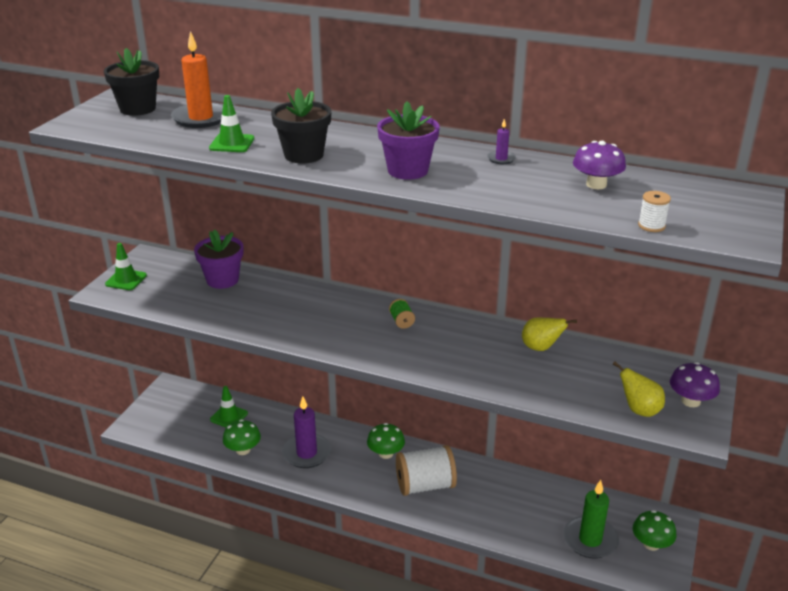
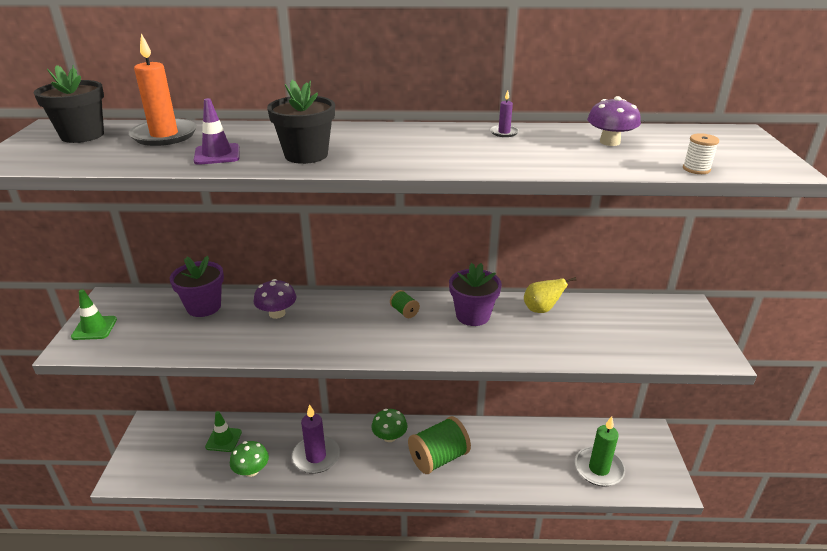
camera: 20 degrees left, 0 degrees up
green traffic cone [209,95,254,152] -> purple traffic cone [193,98,240,165]
purple flower pot [377,101,440,180] -> purple flower pot moved to [449,263,502,326]
white spool [396,445,457,496] -> green spool [408,416,471,474]
yellow pear [613,361,665,417] -> none
green mushroom [633,510,676,551] -> none
purple mushroom [670,362,720,407] -> purple mushroom moved to [253,279,296,319]

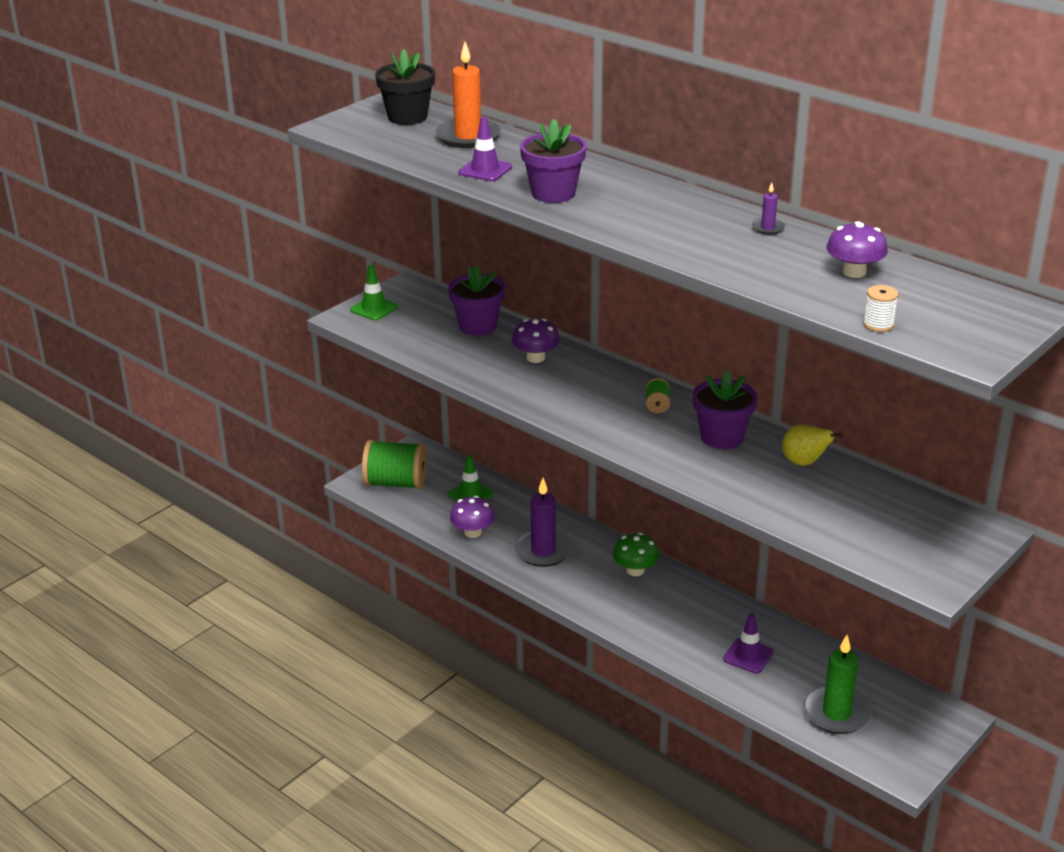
camera: 40 degrees right, 0 degrees up
green mushroom [230,441,269,477] -> purple mushroom [450,496,495,538]
black flower pot [267,80,335,164] -> purple flower pot [520,119,587,203]
green spool [408,416,471,474] -> green spool moved to [362,440,427,490]
none -> purple traffic cone [723,613,774,673]

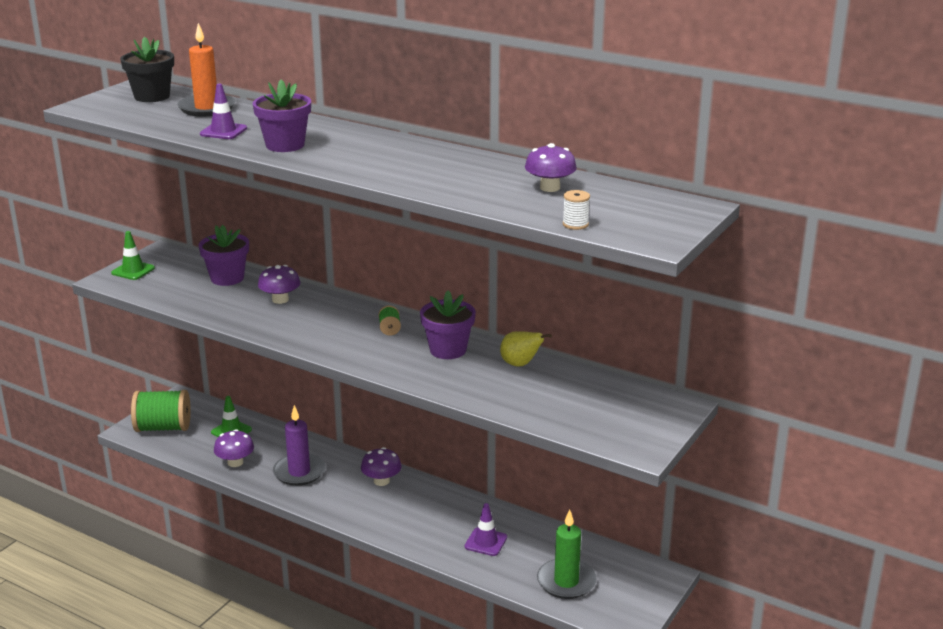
camera: 10 degrees left, 5 degrees down
green mushroom [613,533,659,576] -> purple mushroom [361,447,402,486]
purple candle [752,182,785,235] -> none

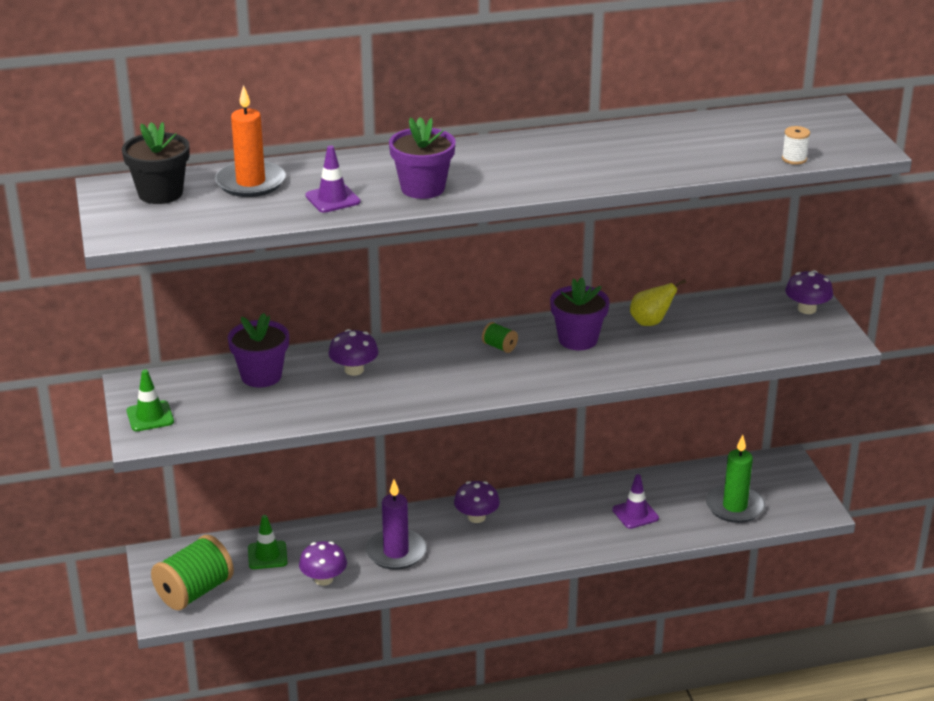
camera: 45 degrees left, 5 degrees up
purple mushroom [525,143,577,192] -> purple mushroom moved to [785,270,833,314]

